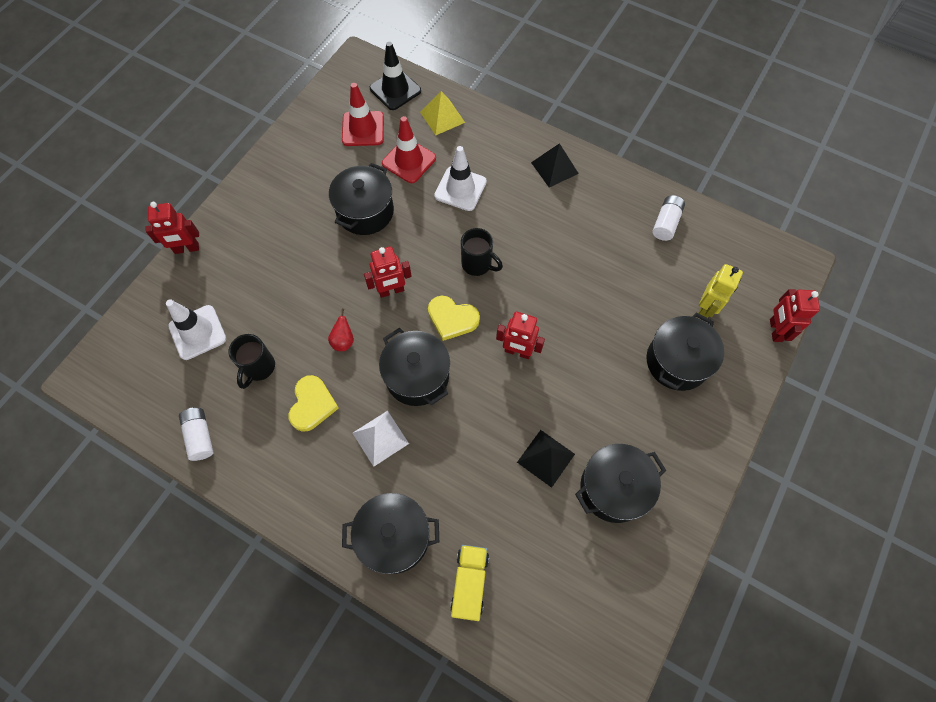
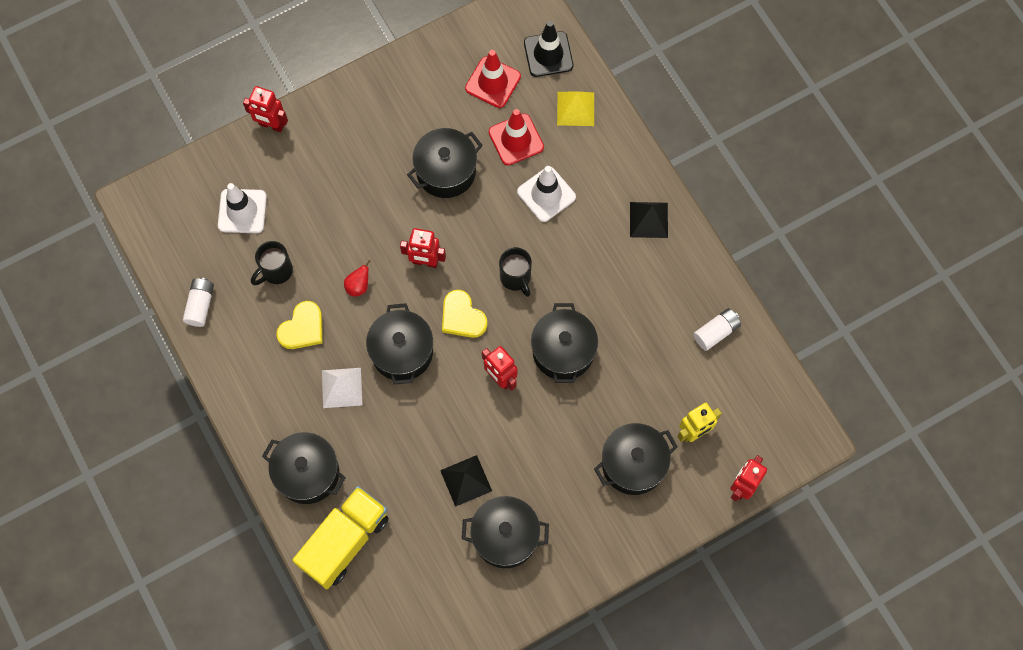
camera: 30 degrees right, 5 degrees up
yellow truck [450,545,489,621] -> yellow truck [292,486,389,589], size x1.61
none -> black pot [531,303,598,383]

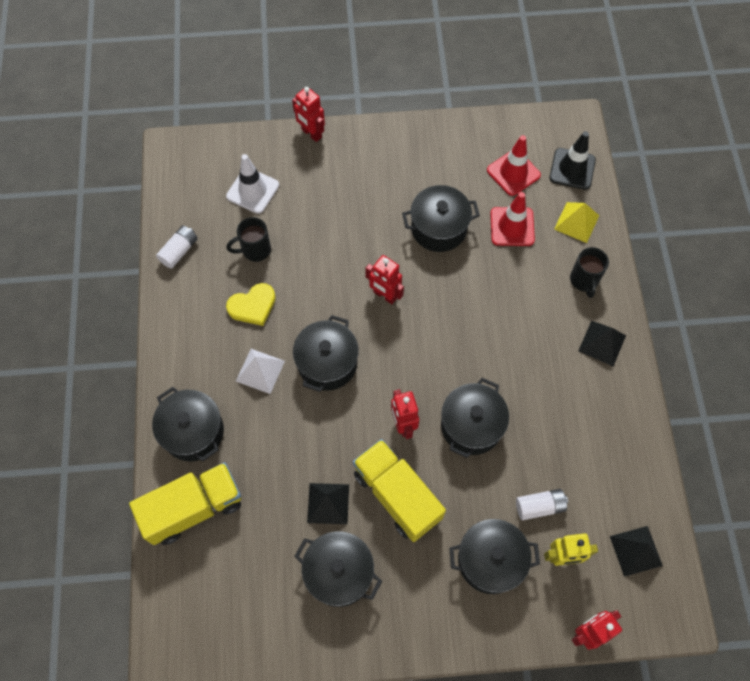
camera: 25 degrees right, 5 degrees down
red pear [344,260,370,297] -> none
yellow heart [442,290,487,338] -> none
black mug [499,247,532,297] -> black mug moved to [570,247,609,298]
white traffic cone [517,166,576,222] -> none
white battery [693,308,741,351] -> white battery moved to [516,489,568,520]
none -> yellow truck [353,439,446,542]
none -> black pyramid [610,526,663,577]

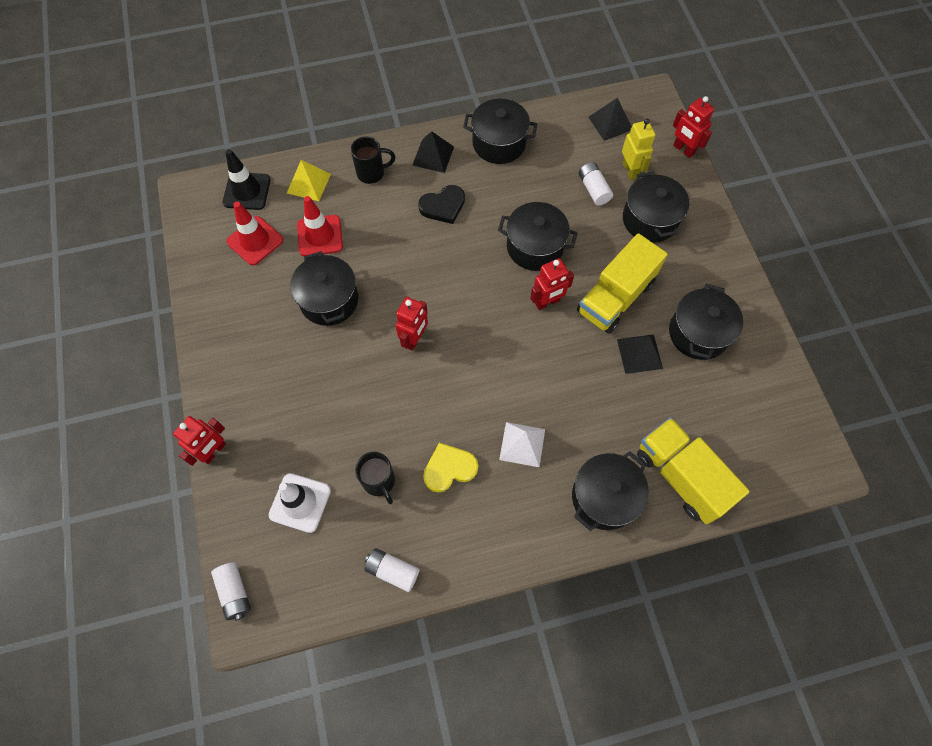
camera: 100 degrees left, 0 degrees up
yellow heart [226,283,276,326] -> yellow heart turned 75 degrees counterclockwise [423,443,478,493]
black pot [293,315,359,392] -> black pot moved to [463,98,537,164]
none -> white battery [211,562,251,621]
none -> black heart [418,185,465,224]

